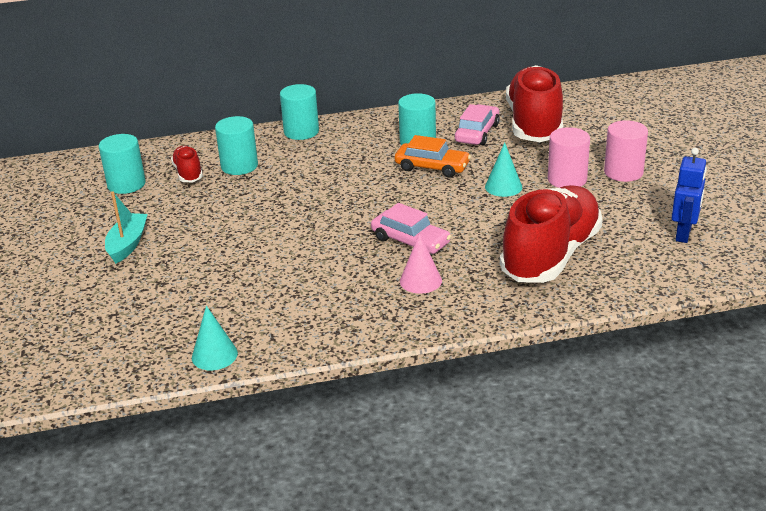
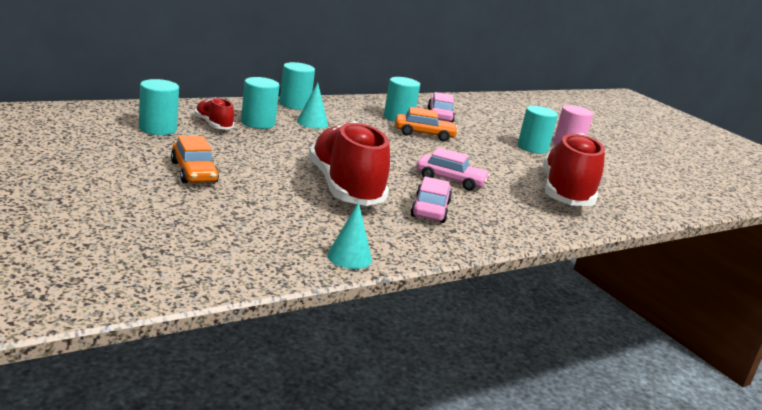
camera: 25 degrees left, 10 degrees down
turquoise boat [105,191,148,264] -> orange car [171,136,219,183]
pink cone [400,233,442,293] -> none
turquoise cone [485,142,522,197] -> turquoise cone moved to [297,83,328,129]
red shoe [506,65,563,142] -> red shoe moved to [309,121,390,206]
pink cylinder [548,127,590,188] -> turquoise cylinder [518,106,558,154]
blue robot [672,148,707,243] -> none
none -> pink car [410,176,452,223]

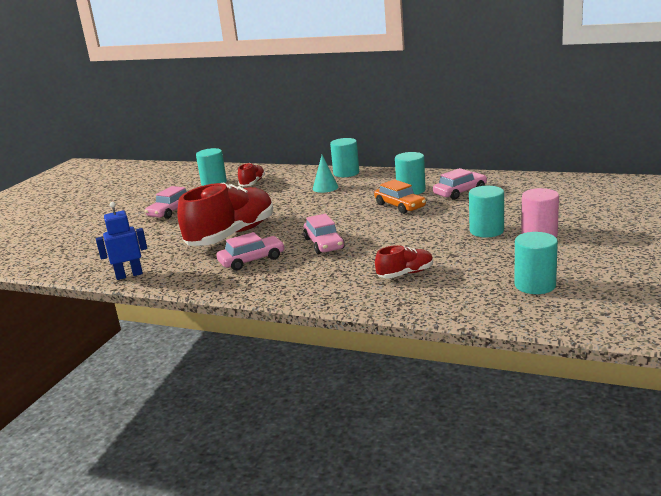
camera: 60 degrees right, 0 degrees up
orange car [171,136,219,183] -> pink car [145,186,188,219]
turquoise cylinder [241,77,279,129] -> turquoise cylinder moved to [514,232,558,294]
turquoise cone [327,202,372,269] -> blue robot [96,202,147,280]
red shoe [543,133,605,206] -> red shoe [375,245,433,278], size x0.46

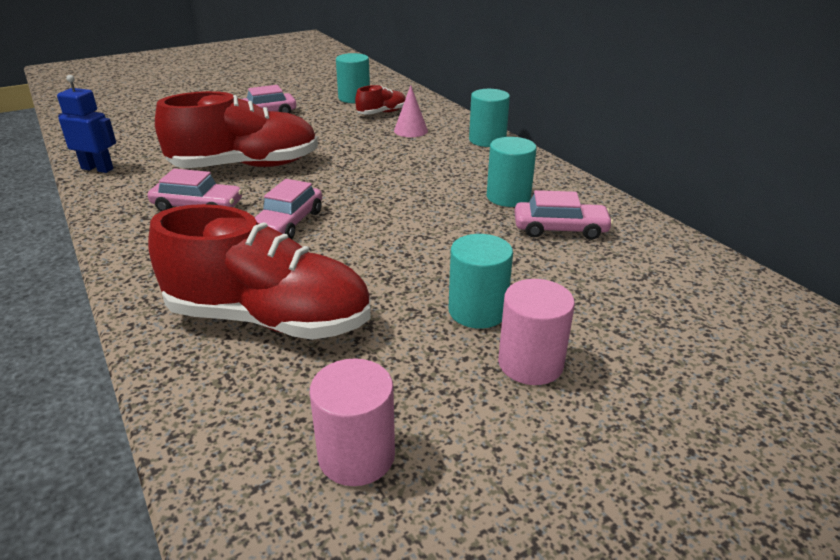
camera: 35 degrees right, 10 degrees up
turquoise cone [313,155,338,193] -> none
orange car [374,179,426,214] -> none
red shoe [375,245,433,278] -> red shoe [148,204,371,340], size x2.17
turquoise cylinder [514,232,558,294] -> pink cylinder [310,358,395,486]
none -> pink cone [394,85,428,137]

